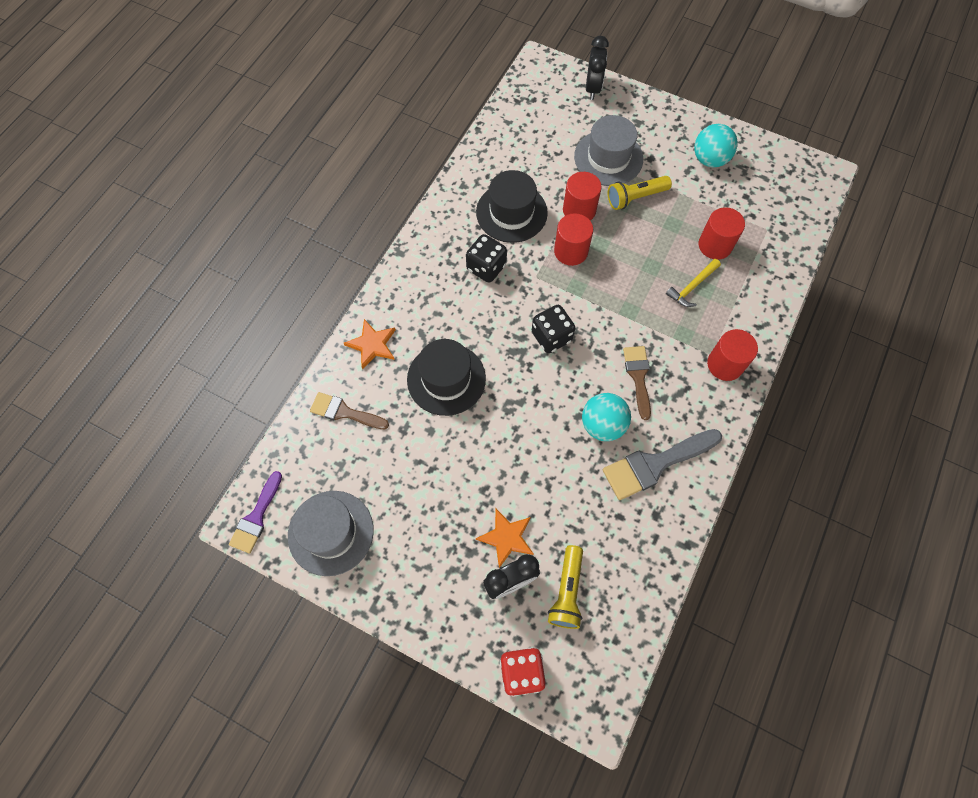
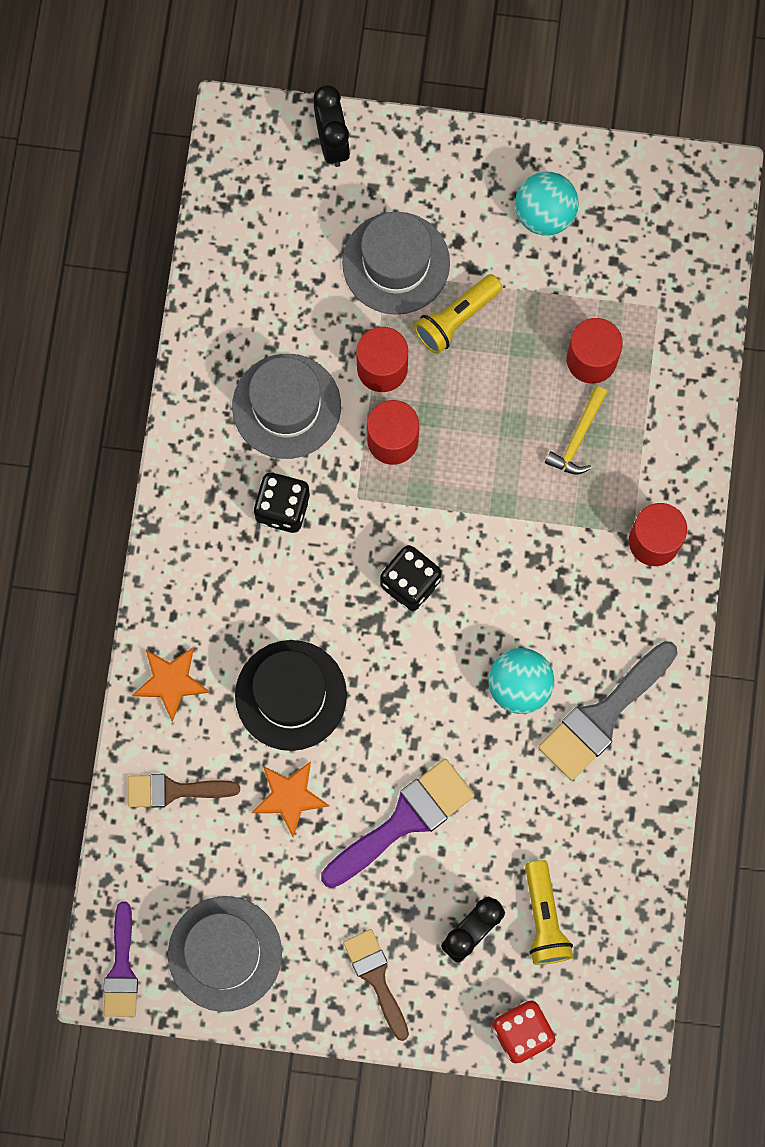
camera: 20 degrees left, 10 degrees up
black hat [476,170,548,243] -> grey hat [232,354,341,459]
orange star [476,509,534,568] -> orange star moved to [252,761,329,837]
brown brush [623,346,651,420] -> brown brush moved to [343,929,409,1041]
none -> purple brush [321,759,474,888]

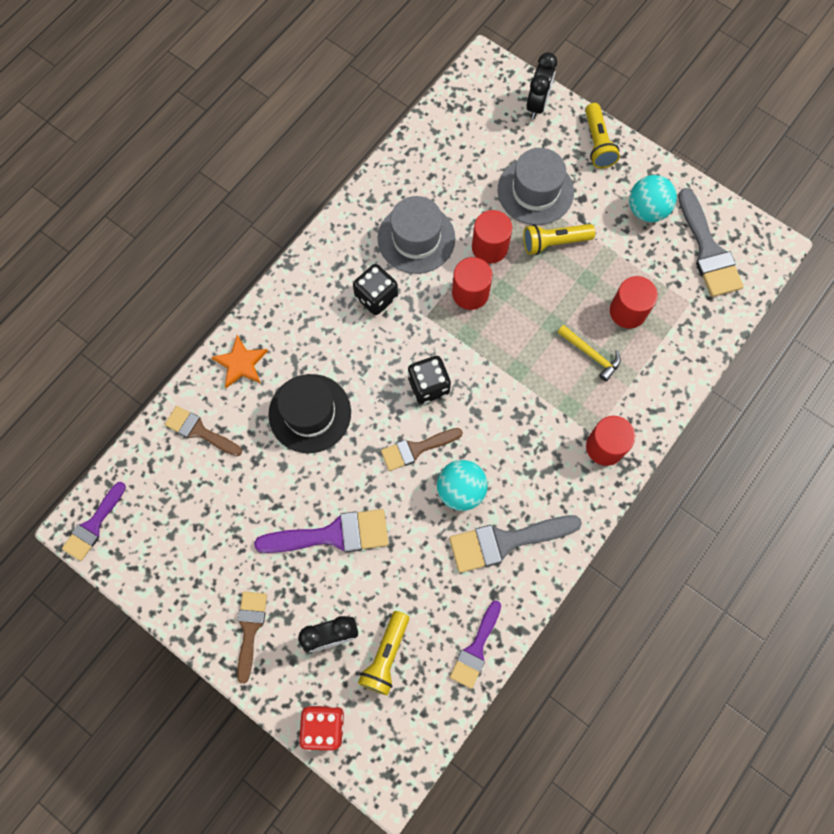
camera: 30 degrees right, 5 degrees down
grey hat [168,896,282,1012] -> none
orange star [252,761,329,837] -> none
yellow hammer [545,386,607,475] -> yellow hammer turned 105 degrees counterclockwise [557,325,621,382]
none -> brown brush [381,428,463,471]
none -> purple brush [450,600,501,689]
none -> yellow flashlight [585,103,620,168]
none -> grey brush [678,188,744,297]

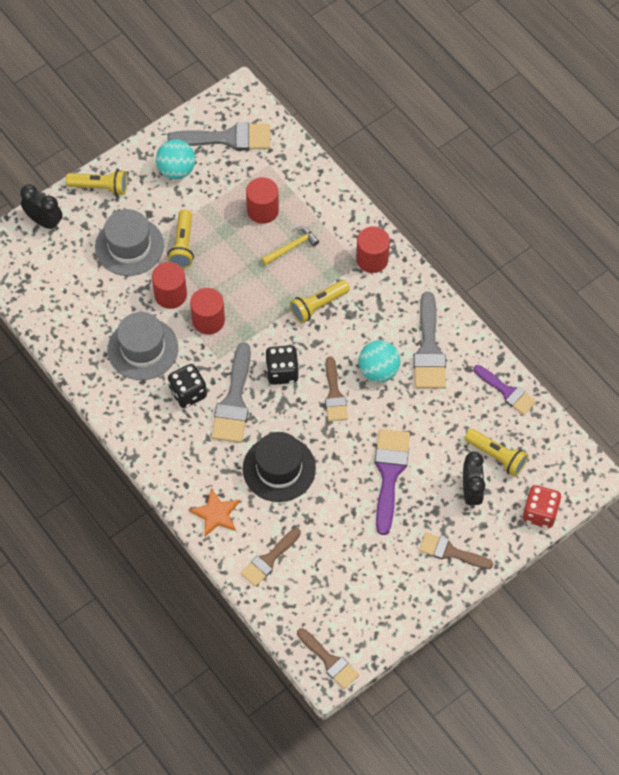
camera: 75 degrees left, 10 degrees down
purple brush [62,482,126,561] -> brown brush [297,628,359,689]
none -> grey brush [211,342,251,443]
none -> yellow flashlight [289,280,350,324]

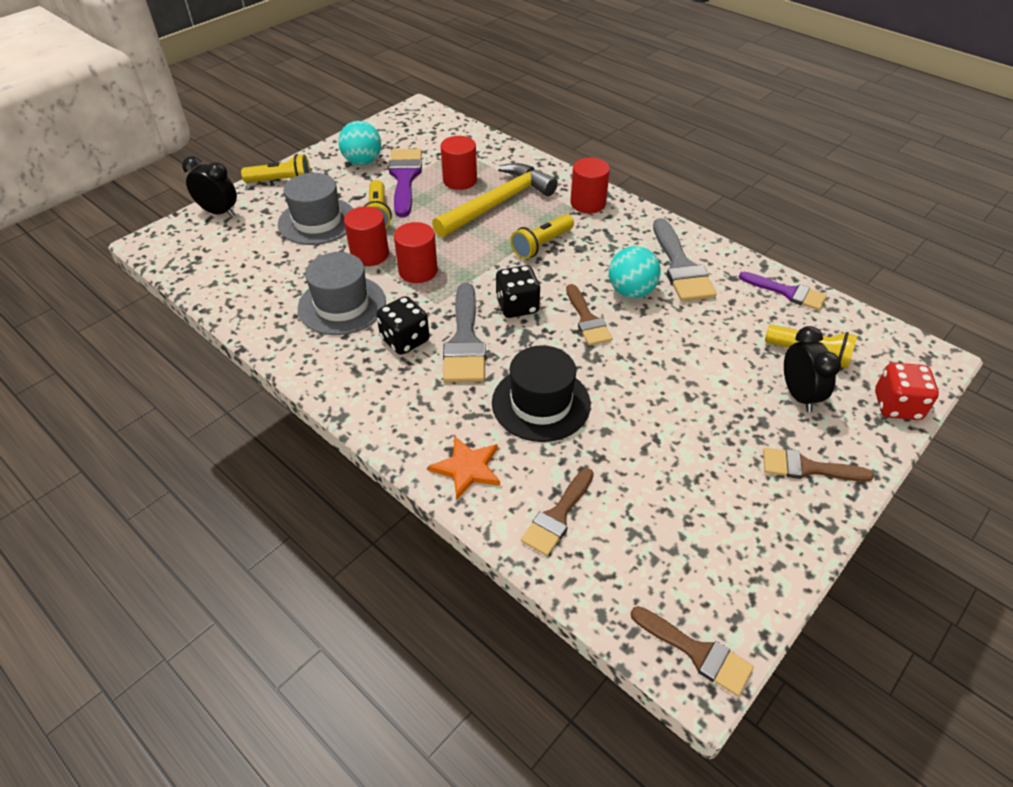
camera: 10 degrees left, 15 degrees down
grey brush [168,122,270,151] -> none
yellow hammer [261,226,319,265] -> yellow hammer [432,163,558,238], size x2.08
purple brush [374,429,410,535] -> purple brush moved to [389,149,422,217]

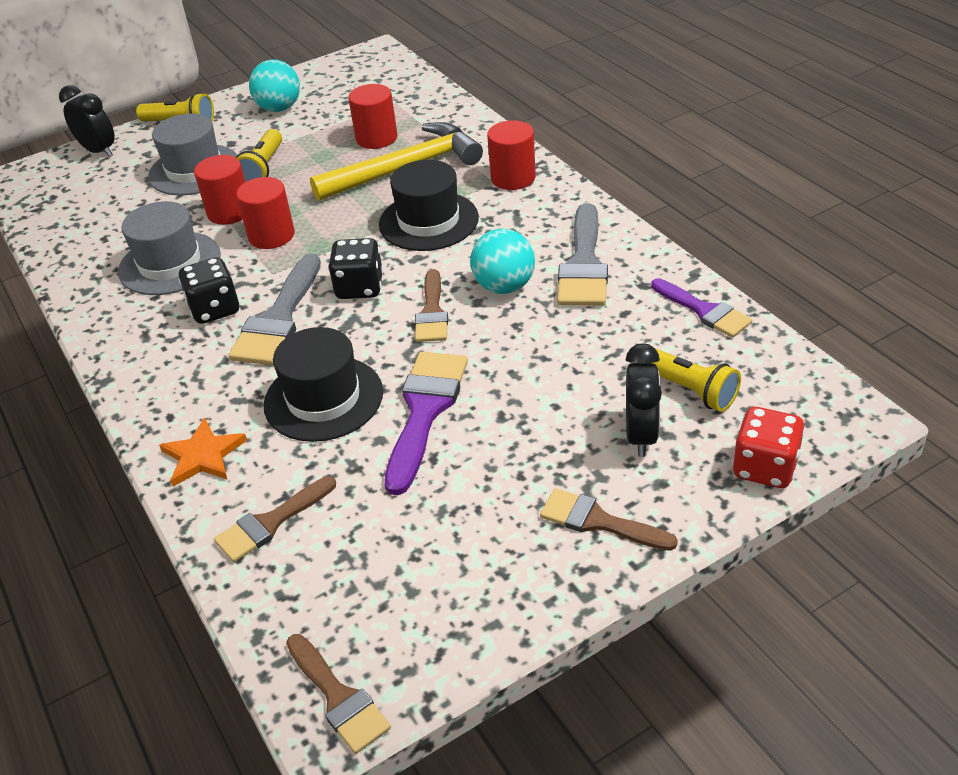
camera: 20 degrees right, 5 degrees down
purple brush [389,149,422,217] -> purple brush moved to [384,352,468,495]
yellow flashlight [511,214,574,259] -> black hat [379,160,479,251]

